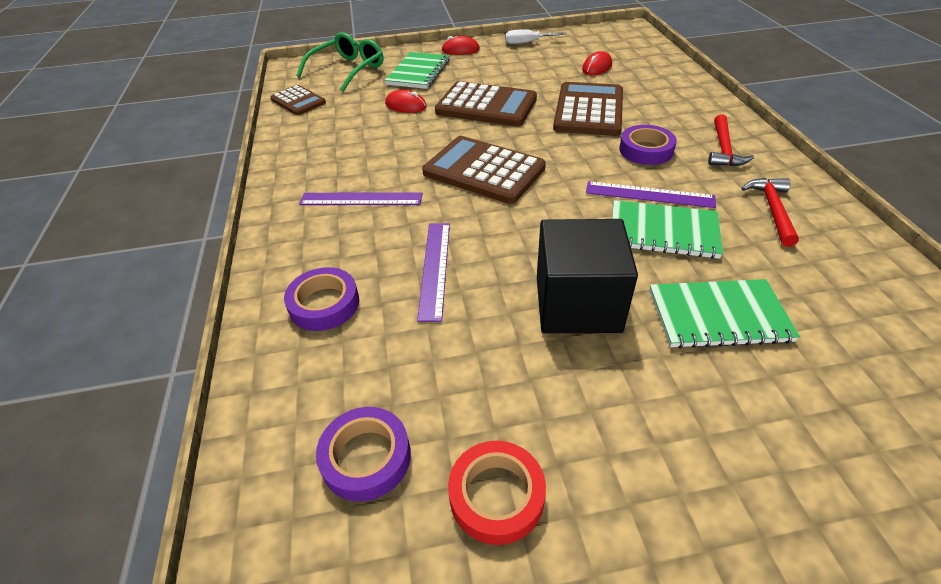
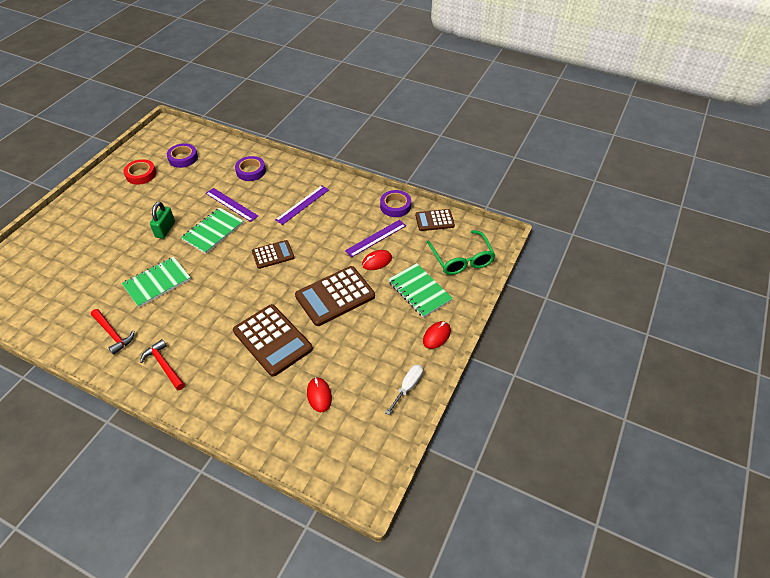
camera: 125 degrees right, 5 degrees up
brown calculator [422,136,546,204] -> brown calculator [252,240,294,269], size x0.58
black cube [537,219,638,333] -> green padlock [150,202,175,239]
purple ruler [586,181,716,208] -> purple ruler moved to [345,220,406,257]
purple tape [619,125,677,165] -> purple tape moved to [380,190,411,217]
green notebook [649,279,800,349] -> green notebook moved to [181,207,243,254]

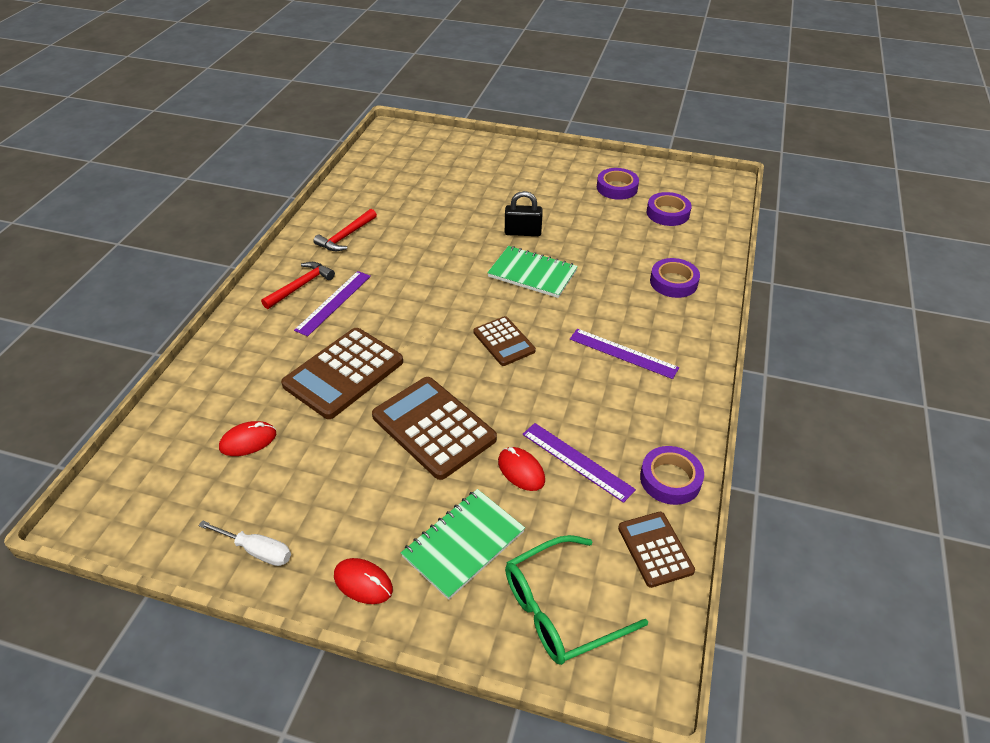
camera: 80 degrees right, 5 degrees down
green notebook [122,257,191,307] -> none
red tape [123,159,156,185] -> purple tape [597,168,639,200]
green padlock [150,202,175,239] -> black padlock [505,191,543,236]
purple ruler [206,188,258,222] -> purple ruler moved to [294,271,371,336]

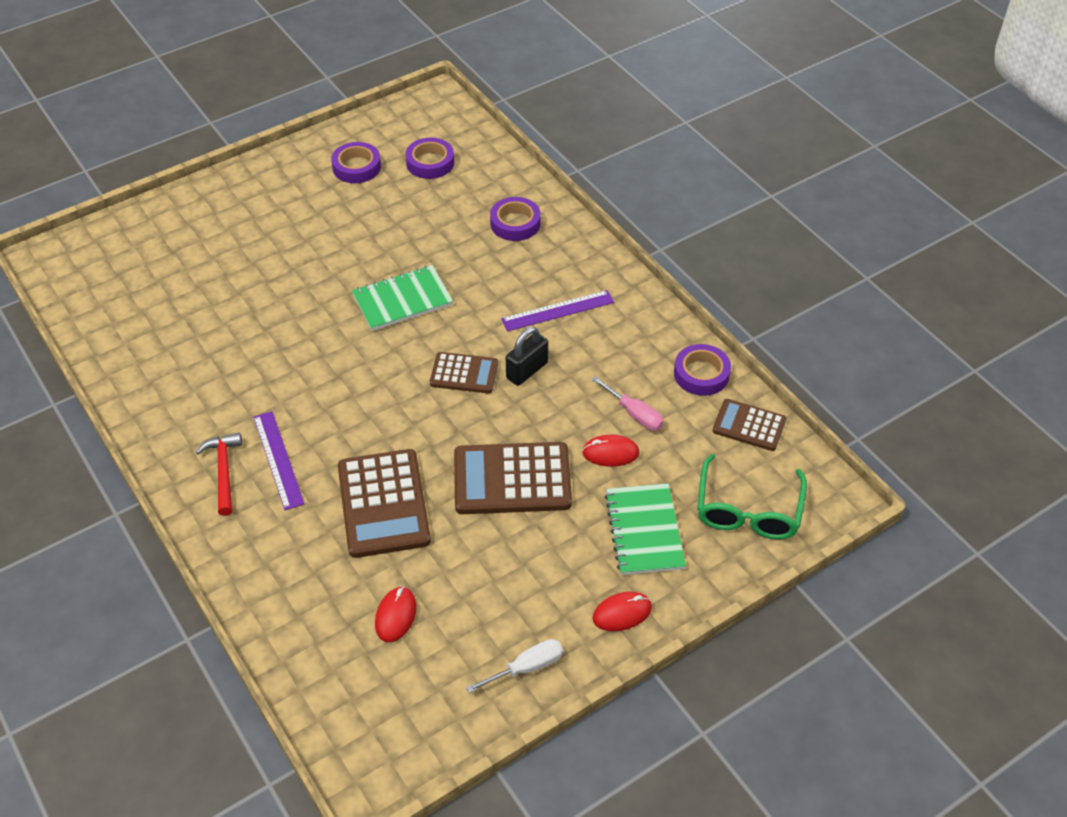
camera: 50 degrees left, 5 degrees up
red hammer [314,209,377,251] -> none
black padlock [505,191,543,236] -> black padlock moved to [506,327,548,386]
purple ruler [522,423,636,503] -> pink screwdriver [591,376,664,431]

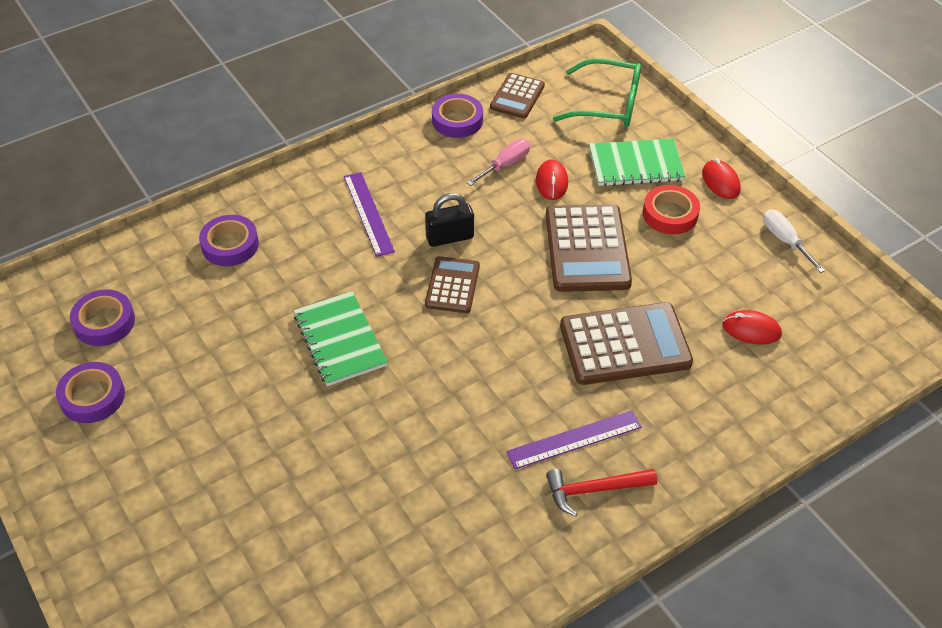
camera: 90 degrees left, 0 degrees up
black padlock [506,327,548,386] -> black padlock turned 60 degrees counterclockwise [425,193,474,247]
none -> red tape [643,185,700,234]

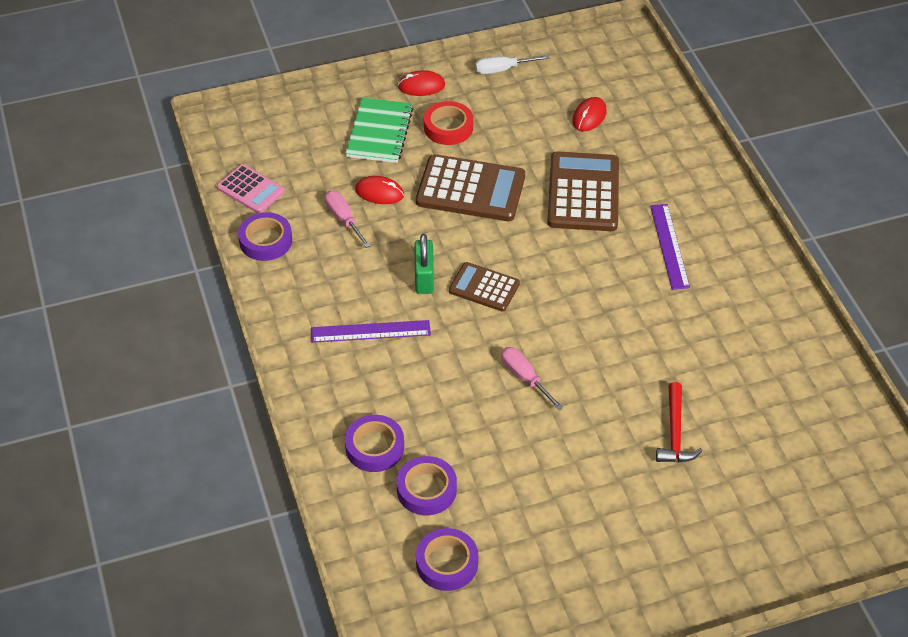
camera: 75 degrees left, 0 degrees up
purple tape [56,362,125,423] -> purple tape moved to [397,456,457,515]
green notebook [294,291,388,386] -> pink screwdriver [501,347,564,410]
black padlock [425,193,474,247] -> green padlock [414,234,434,294]
brown calculator [490,73,545,119] -> pink calculator [217,164,285,213]
red hammer [546,469,657,517] -> red hammer moved to [656,382,702,462]
green glasses [553,58,641,127] -> none

